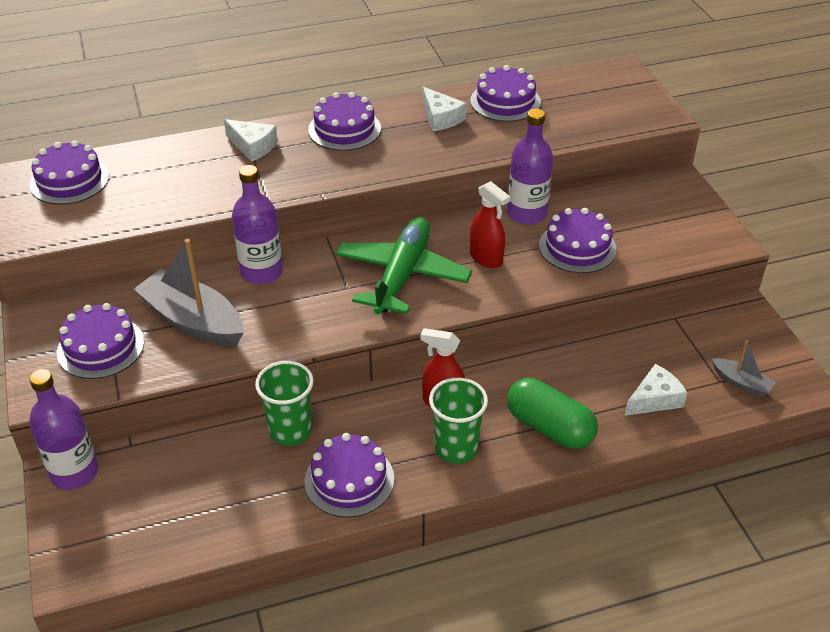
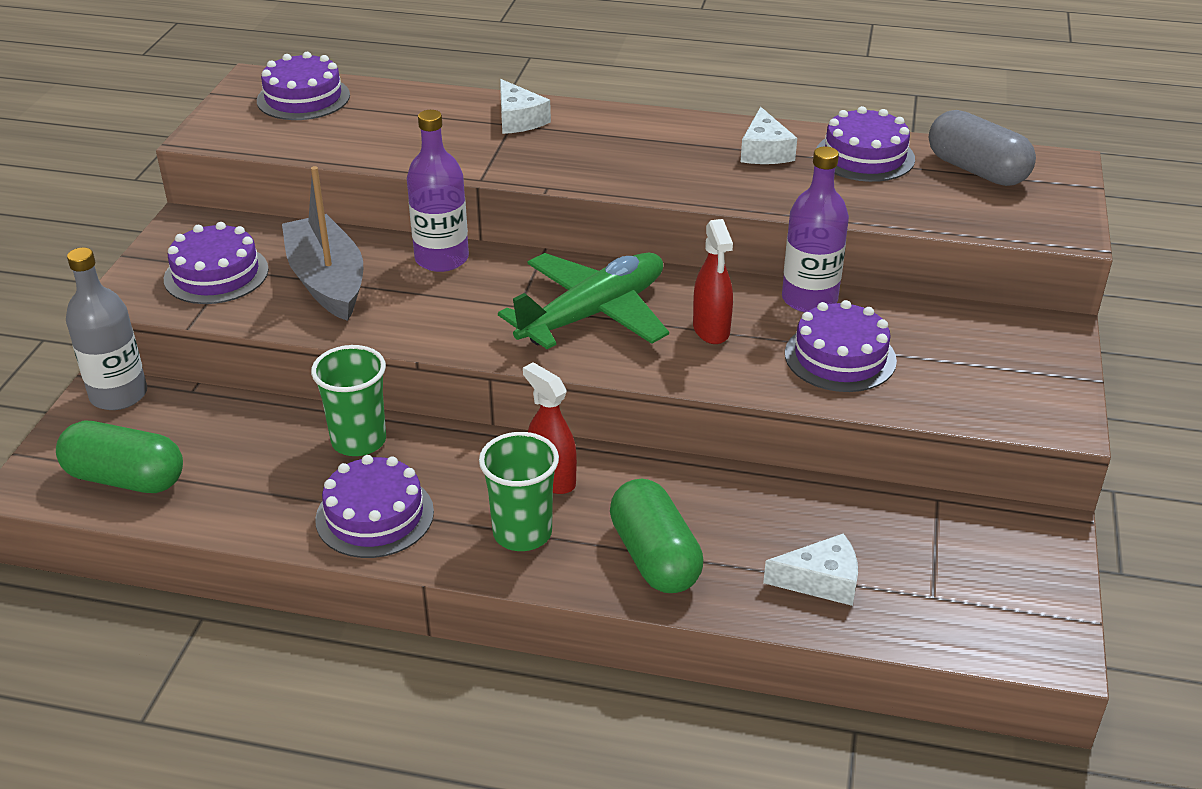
camera: 30 degrees right, 5 degrees down
purple bottle [29,369,98,490] -> grey bottle [66,247,147,410]
purple cake [308,92,381,151] -> none
grey boat [712,340,776,397] -> none
none -> green capsule [56,421,183,493]
none -> grey capsule [929,110,1036,186]

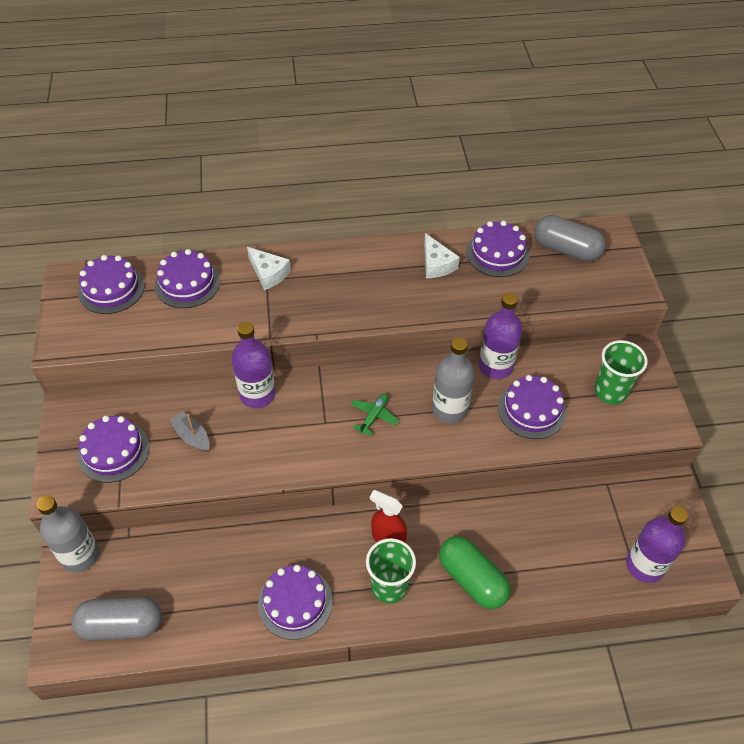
camera: 20 degrees left, 15 degrees up
green capsule [56,421,183,493] -> grey capsule [71,596,162,641]
grey boat [282,166,363,321] -> grey boat [169,412,210,452], size x0.50
green cup [311,345,386,456] -> green cup moved to [594,340,648,405]
green plane [498,253,669,349] -> green plane [351,393,399,436], size x0.43
red spray bottle [693,219,733,344] -> grey bottle [432,337,475,423]
white cheese [763,533,858,606] -> none
none -> purple cake [155,249,220,308]
none -> purple bottle [626,506,688,583]

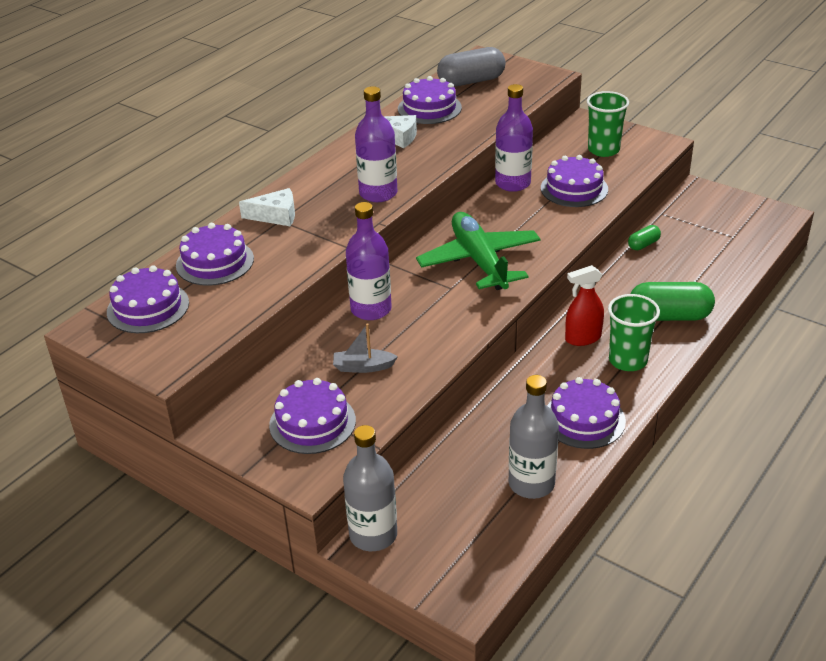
camera: 45 degrees left, 15 degrees down
grey capsule [71,596,162,641] -> none
green plane [351,393,399,436] -> green plane [416,212,541,290], size x2.30
grey bottle [432,337,475,423] -> grey bottle moved to [509,375,559,499]
purple bottle [626,506,688,583] -> purple bottle moved to [355,86,397,202]
none -> green capsule [628,225,661,250]

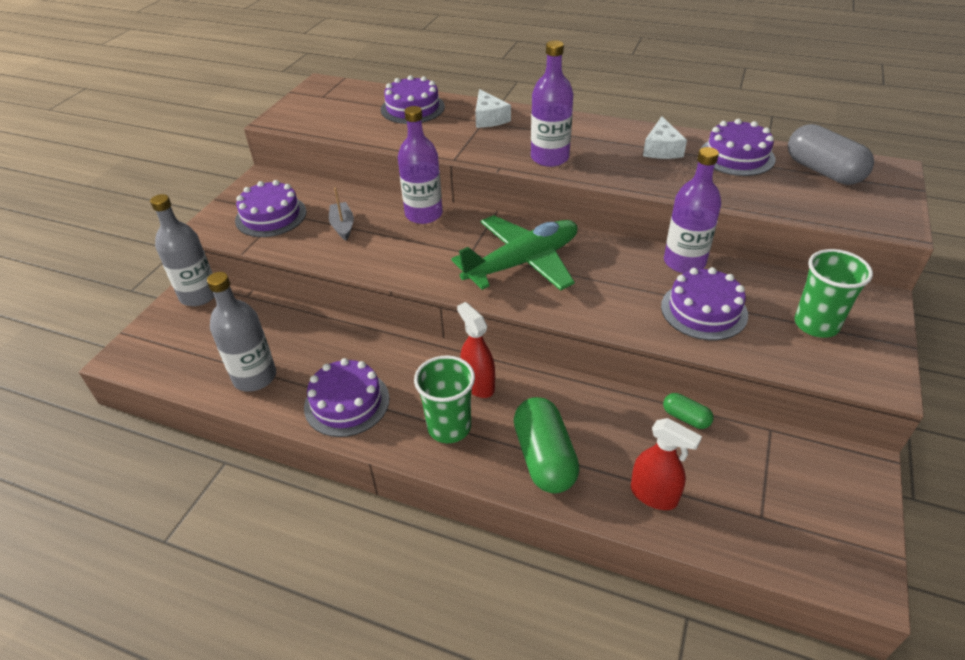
camera: 75 degrees right, 5 degrees up
purple cake [107,265,189,333] -> none
none -> red spray bottle [631,418,702,510]

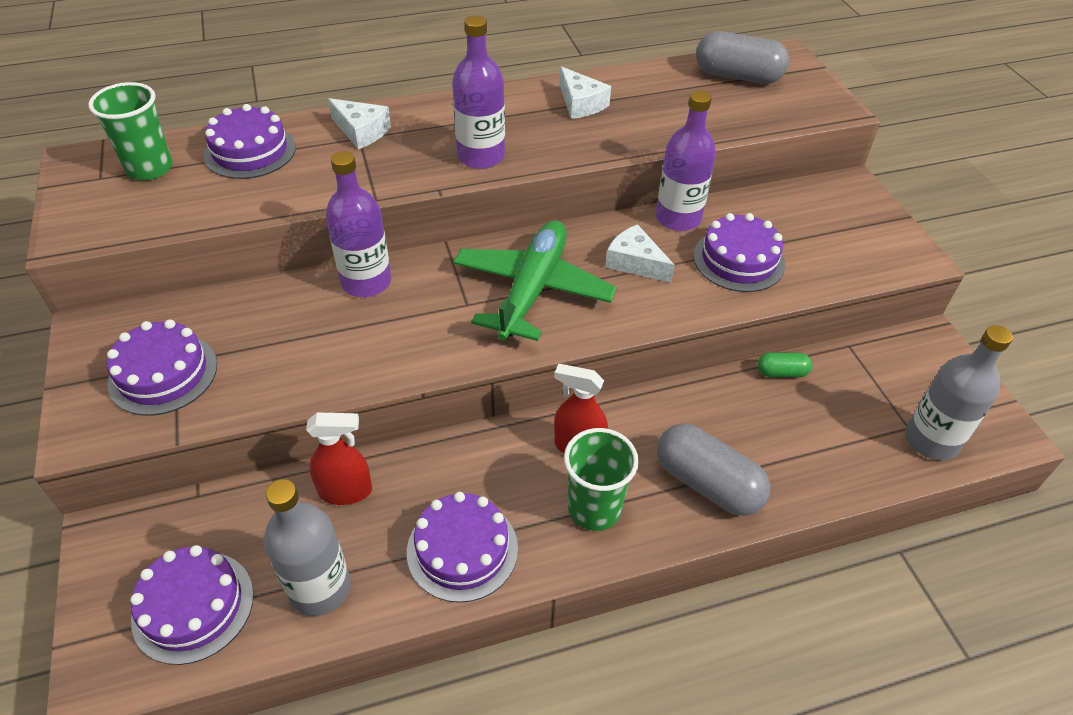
camera: 40 degrees left, 5 degrees up
grey bottle [150,194,214,306] -> grey bottle moved to [905,325,1013,460]
grey boat [329,188,354,240] -> none
green capsule [514,397,580,493] -> grey capsule [657,424,771,516]
red spray bottle [631,418,702,510] -> red spray bottle moved to [306,412,372,505]
purple cake [701,119,775,176] -> purple cake moved to [130,545,254,665]
green cup [794,249,873,338] -> green cup moved to [88,82,173,180]
none -> white cheese [605,224,675,283]

